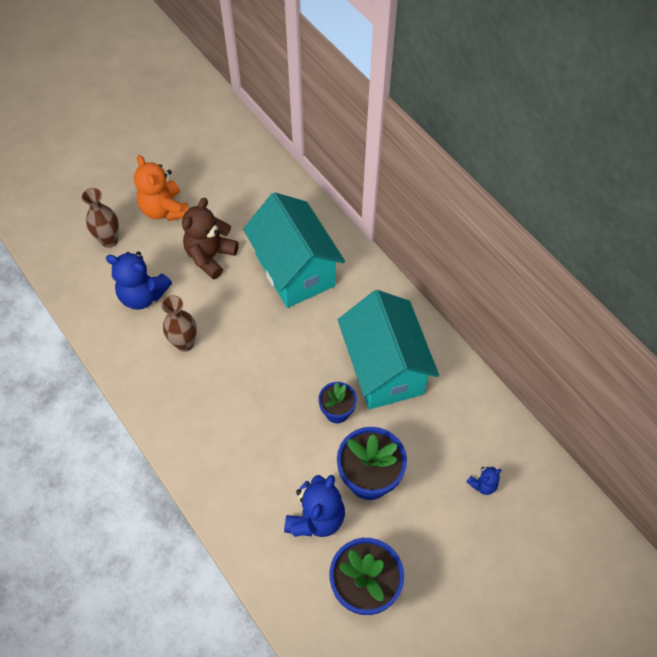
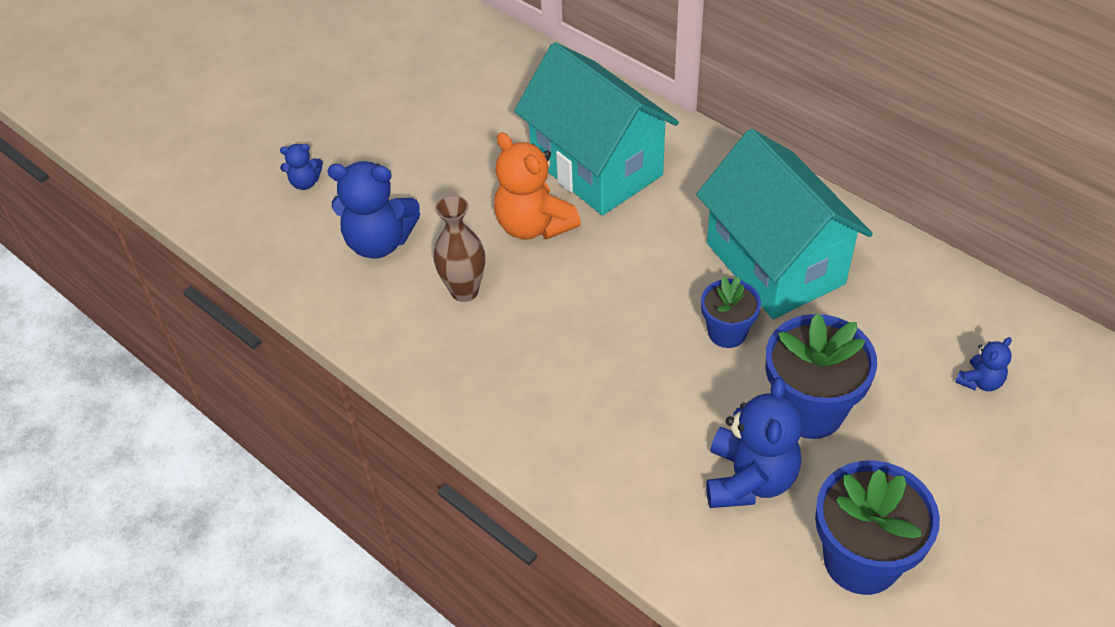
camera: 10 degrees left, 10 degrees down
brown vase [82,188,119,248] -> blue teddy bear [280,144,323,190]
orange teddy bear [134,155,189,221] -> orange teddy bear moved to [494,132,581,240]
brown teddy bear [182,198,239,280] -> none

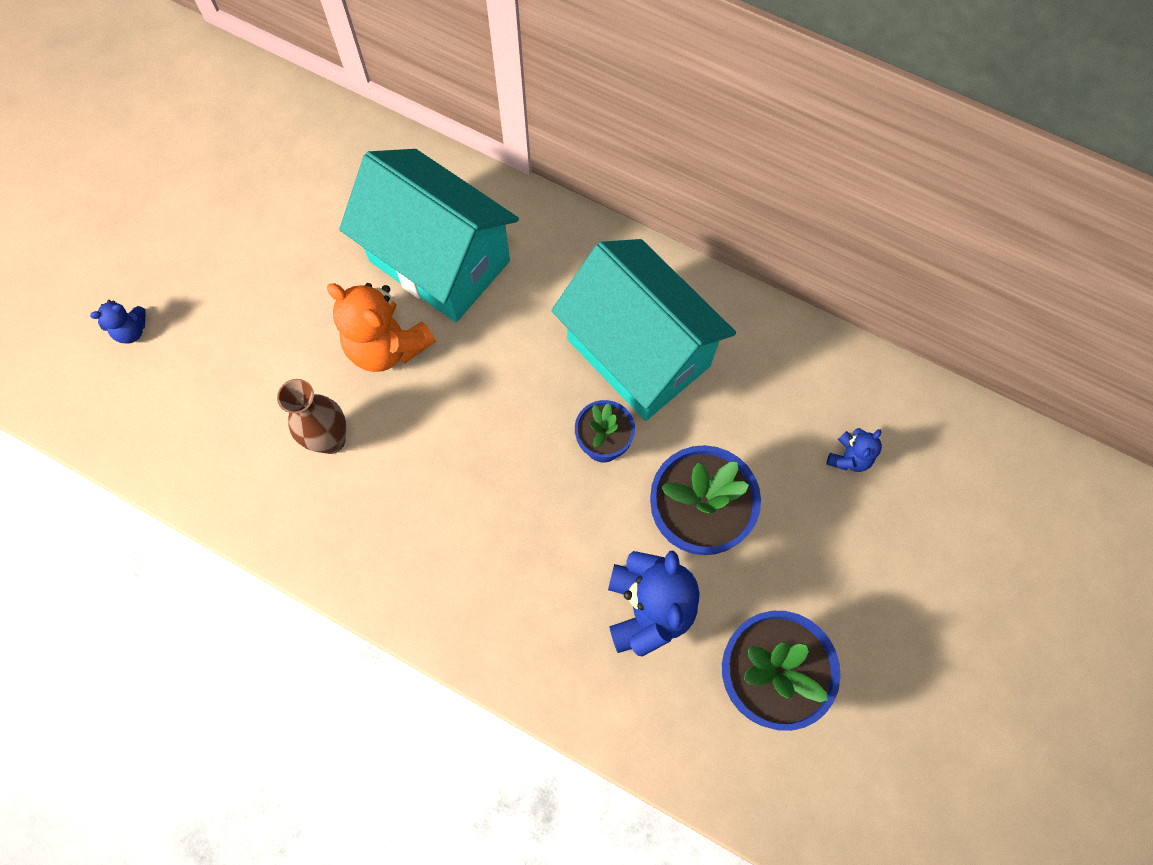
camera: 15 degrees left, 20 degrees up
blue teddy bear [327,161,420,259] -> none

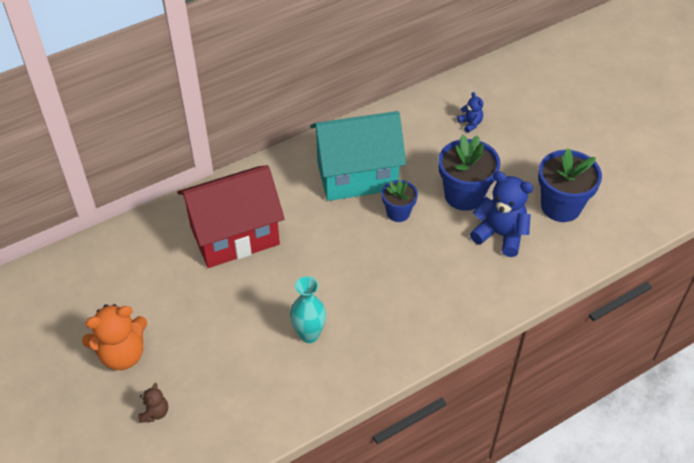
camera: 60 degrees left, 20 degrees down
blue teddy bear [90,300,146,344] -> brown teddy bear [139,383,168,423]
brown vase [277,379,346,454] -> turquoise vase [290,276,326,343]
orange teddy bear [327,283,436,372] -> orange teddy bear moved to [82,304,147,370]
turquoise house [339,149,519,322] -> red house [177,165,285,268]

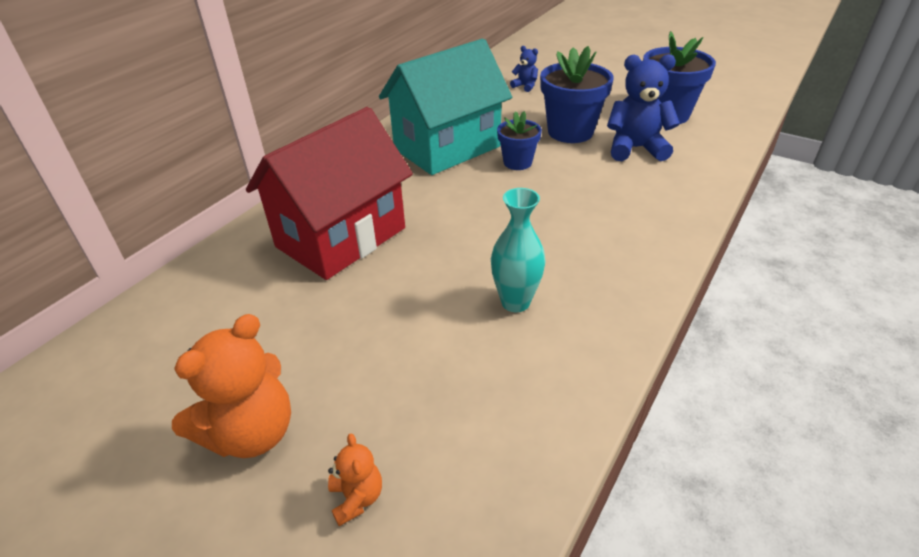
camera: 25 degrees left, 10 degrees down
brown teddy bear [139,383,168,423] -> orange teddy bear [328,433,382,526]

